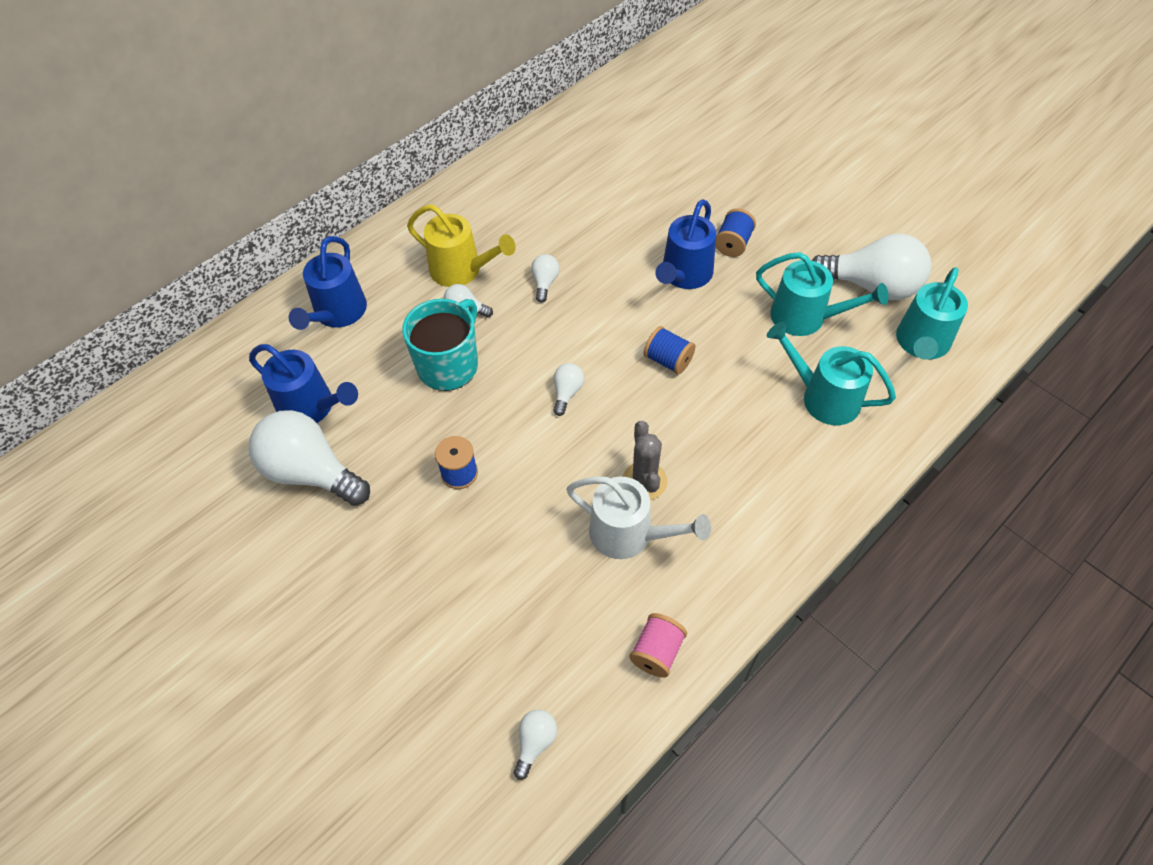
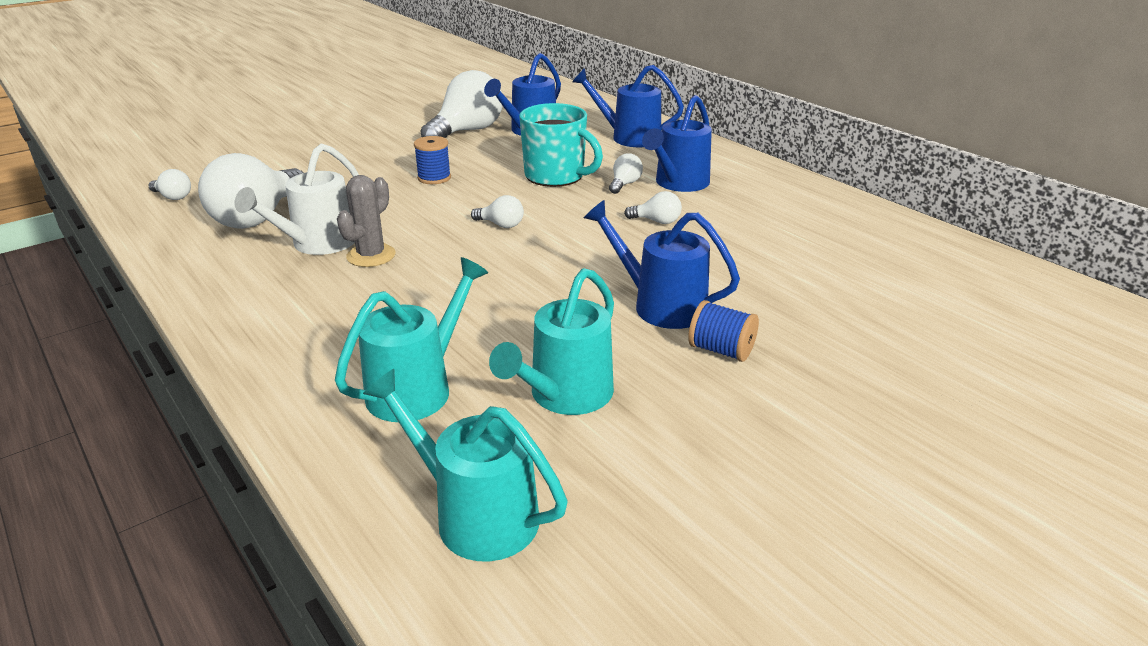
camera: 95 degrees right, 25 degrees down
yellow watering can [407,204,516,287] -> blue watering can [642,95,712,192]
grey cactus [623,421,668,500] -> grey cactus turned 60 degrees counterclockwise [337,175,396,267]
pink spool [629,613,687,678] -> none
blue spool [644,326,696,375] -> none
white light bulb [811,234,931,300] -> white light bulb moved to [198,153,304,229]

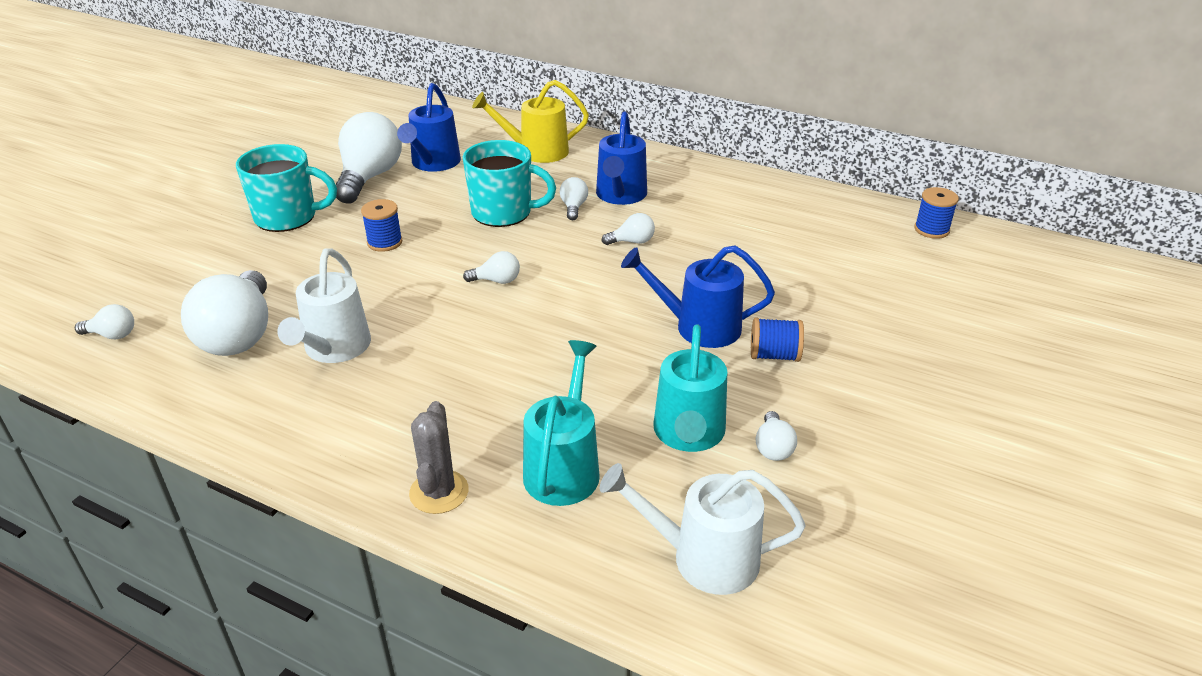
camera: 25 degrees left, 5 degrees up
grey cactus [337,175,396,267] -> grey cactus moved to [409,401,469,514]
turquoise watering can [363,369,567,561] -> white watering can [600,463,806,595]
blue watering can [572,65,684,147] -> yellow watering can [472,80,589,163]
none -> turquoise mug [236,144,337,232]
none -> white light bulb [756,411,797,461]
none -> blue spool [914,187,959,239]

